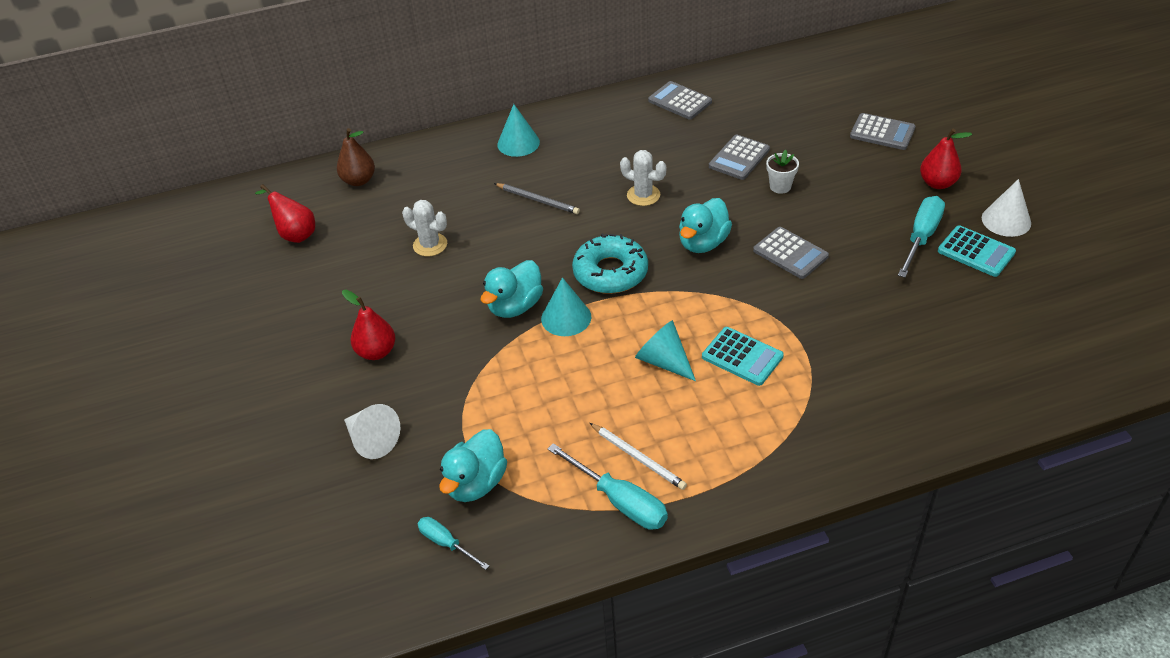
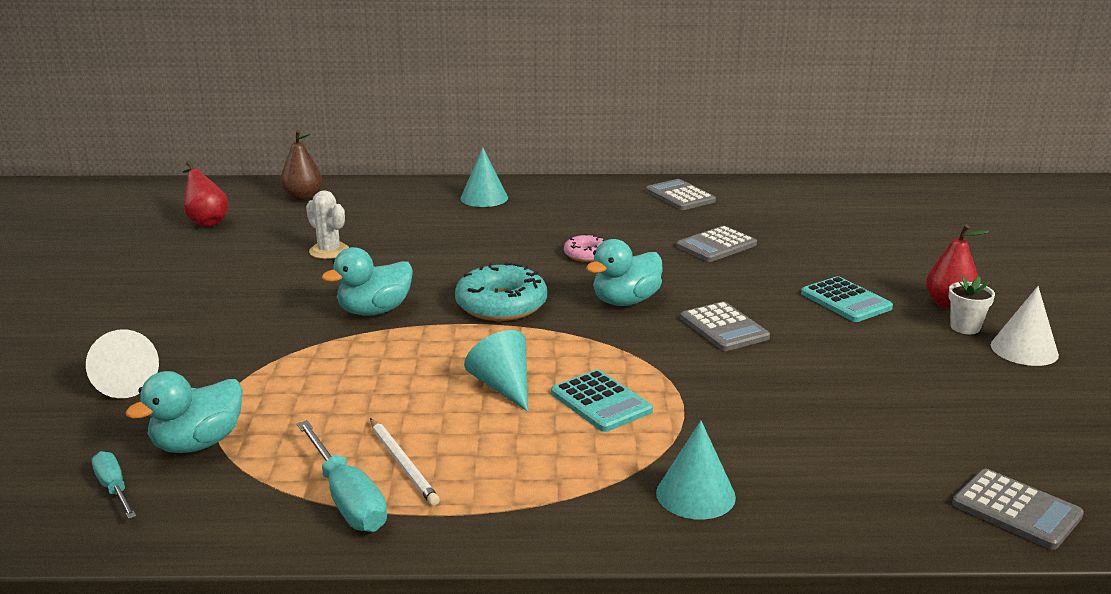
camera: 15 degrees right, 20 degrees down
red pear [342,290,395,360] -> none
grey pencil [494,183,580,214] -> none
turquoise cone [541,277,591,336] -> turquoise cone moved to [656,421,736,520]
white cactus [620,150,666,206] -> pink donut [564,234,606,262]
white flower pot [766,150,799,194] -> white flower pot moved to [948,275,995,334]
grey calculator [850,113,916,150] -> grey calculator moved to [952,469,1084,550]
turquoise screwdriver [898,196,945,278] -> none
turquoise calculator [938,225,1016,277] -> turquoise calculator moved to [801,276,893,322]

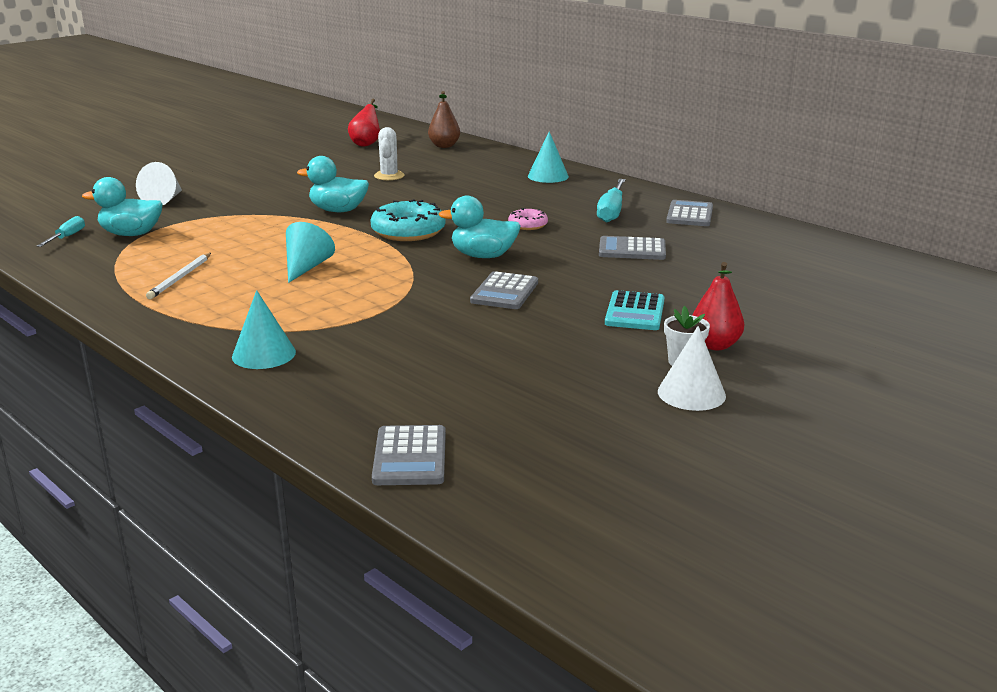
camera: 45 degrees right, 0 degrees up
turquoise screwdriver [297,420,387,532] -> turquoise screwdriver moved to [597,179,626,223]
turquoise calculator [551,370,653,432] -> none

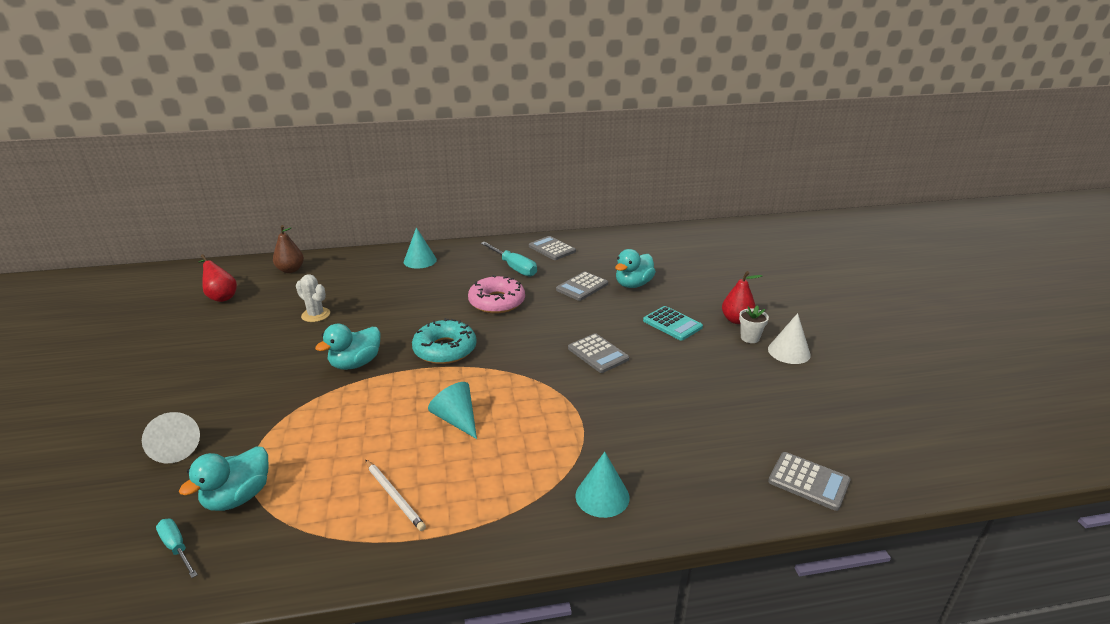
camera: 55 degrees left, 5 degrees up
turquoise duck [439,195,521,258] -> turquoise duck moved to [615,249,656,288]
pink donut [508,208,548,230] -> pink donut [468,275,525,314], size x1.84

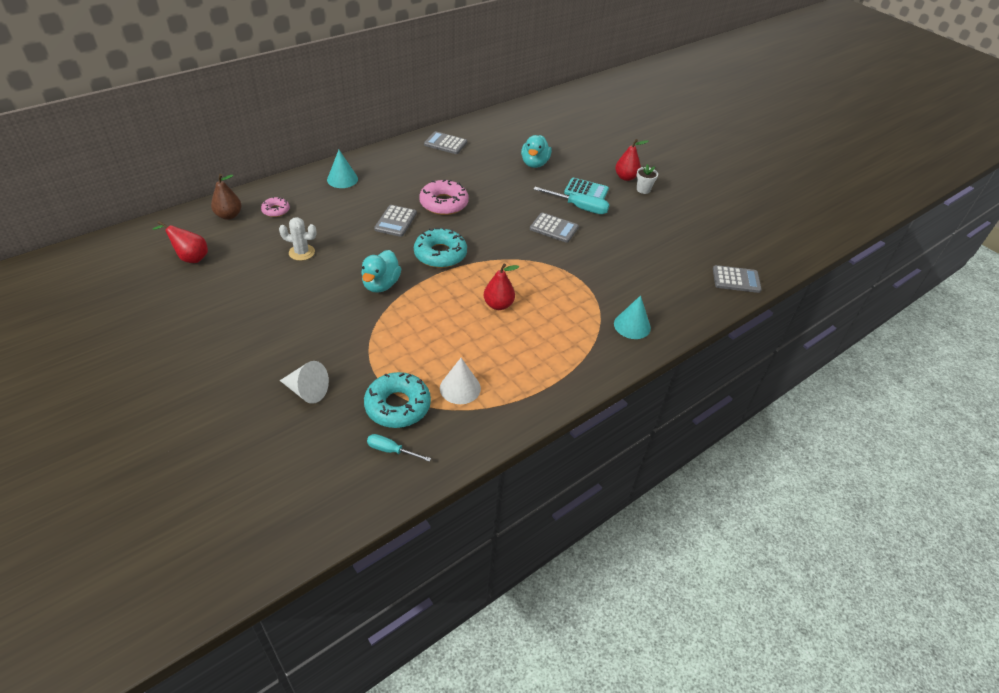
camera: 30 degrees left, 15 degrees up
turquoise duck [179,446,268,511] -> turquoise donut [364,372,431,428]
white pencil [365,460,426,531] -> none
turquoise cone [428,382,477,439] -> red pear [484,264,519,310]
turquoise screwdriver [481,242,537,277] -> turquoise screwdriver moved to [533,187,610,214]
grey calculator [556,272,608,301] -> grey calculator moved to [374,205,417,237]
white cone [768,313,811,364] -> white cone moved to [440,358,481,404]
none -> pink donut [261,197,290,217]

